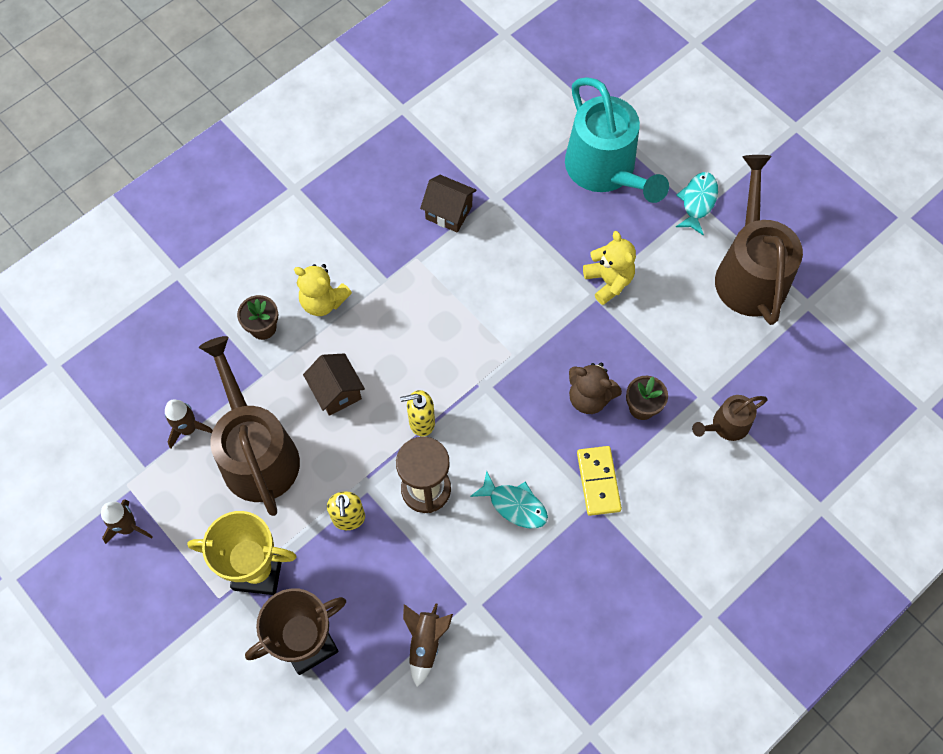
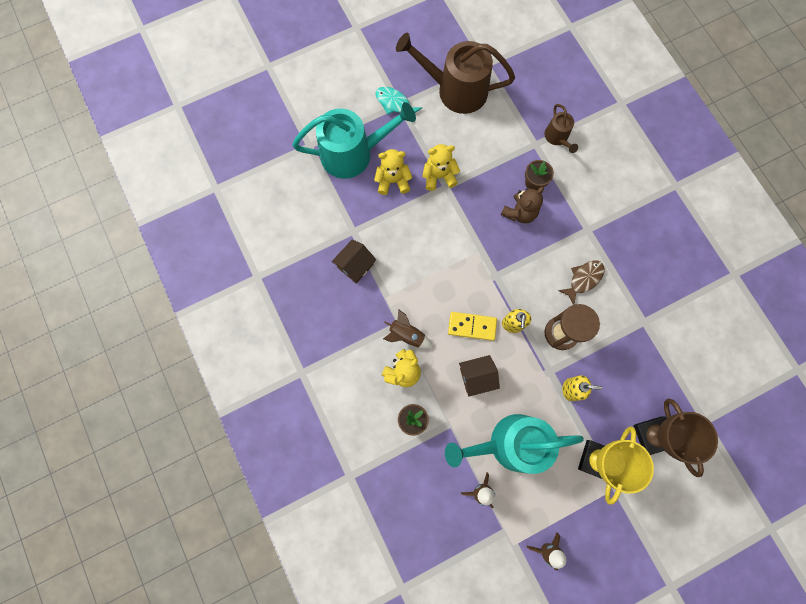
camera: 75 degrees left, 10 degrees up
brown watering can [199,336,300,516] -> turquoise watering can [445,414,584,474]
brown rocket [403,604,453,687] -> brown rocket moved to [383,309,433,348]
turquoise fish [470,471,548,529] -> brown fish [558,260,605,305]
yellow domino [577,446,622,516] -> yellow domino moved to [448,312,497,341]
none -> yellow teddy bear [374,149,412,195]

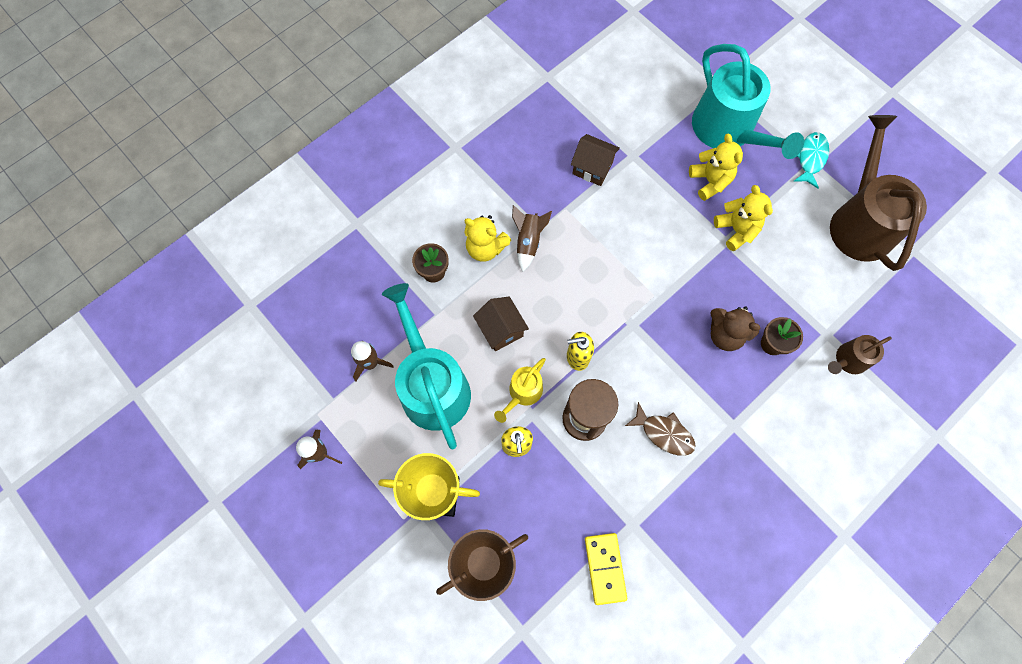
camera: 75 degrees right, 5 degrees down
yellow domino [448,312,497,341] -> yellow domino moved to [585,533,627,605]
none -> yellow watering can [494,358,546,423]

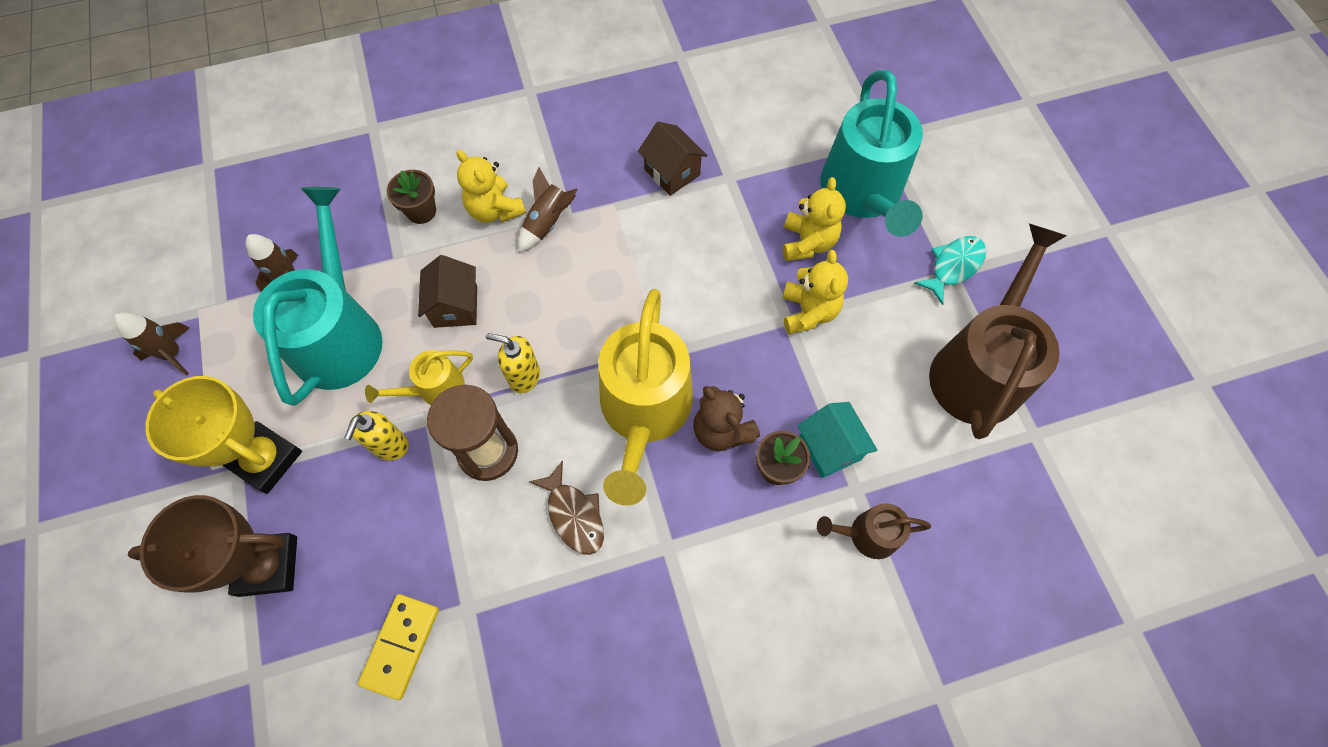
camera: 25 degrees right, 5 degrees down
none -> yellow watering can [599,289,693,506]
none -> turquoise house [797,402,878,478]

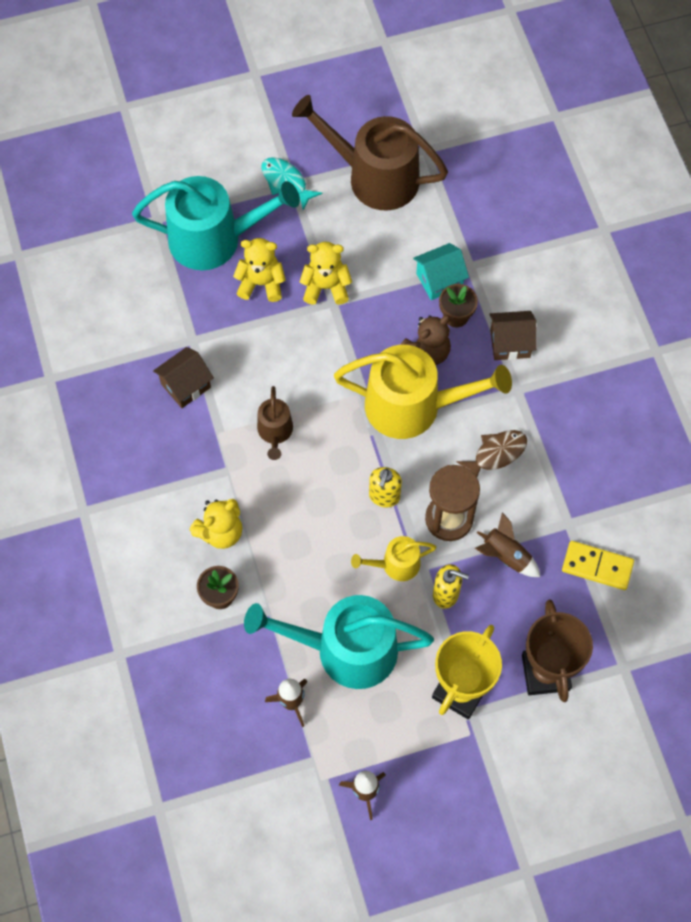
camera: 90 degrees left, 0 degrees up
yellow watering can [365,350,473,405] -> yellow watering can turned 105 degrees clockwise [351,536,436,581]
brown house [418,255,477,328] -> brown house moved to [490,311,537,360]
brown rocket [518,167,578,253] -> brown rocket moved to [475,512,540,577]
brown watering can [817,503,931,559] -> brown watering can moved to [257,386,293,460]

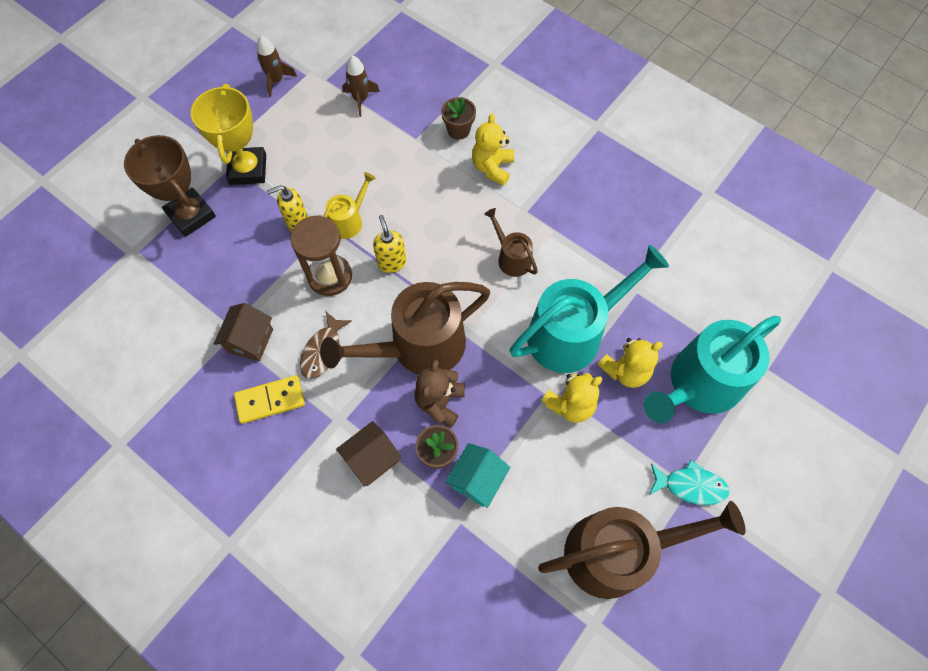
camera: 145 degrees right, 0 degrees up
brown house [153,347,214,408] -> brown house moved to [214,303,273,361]
turquoise watering can [244,595,434,689] -> turquoise watering can moved to [510,245,669,373]
yellow watering can [334,345,512,439] -> brown watering can [320,282,490,374]
brown rocket [475,512,540,577] -> none
yellow domino [562,541,634,590] -> yellow domino moved to [234,375,305,424]

